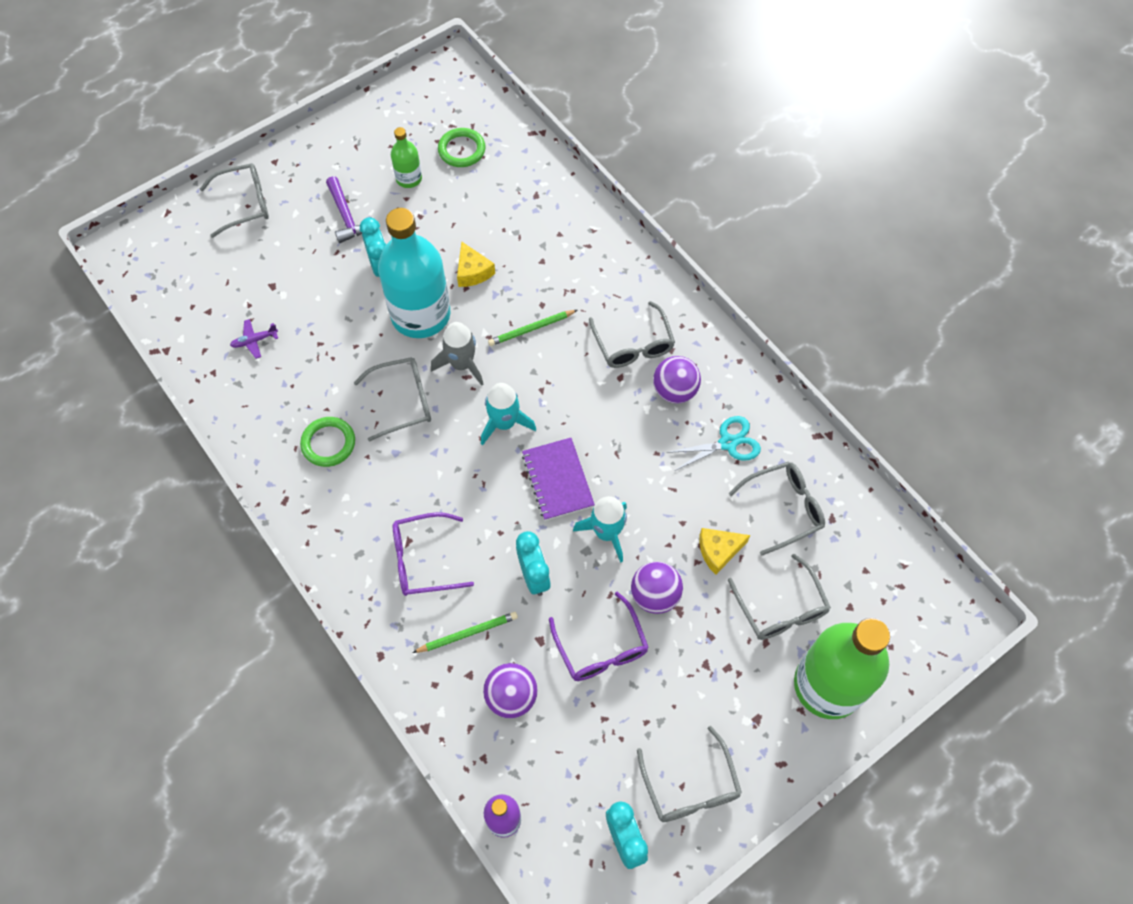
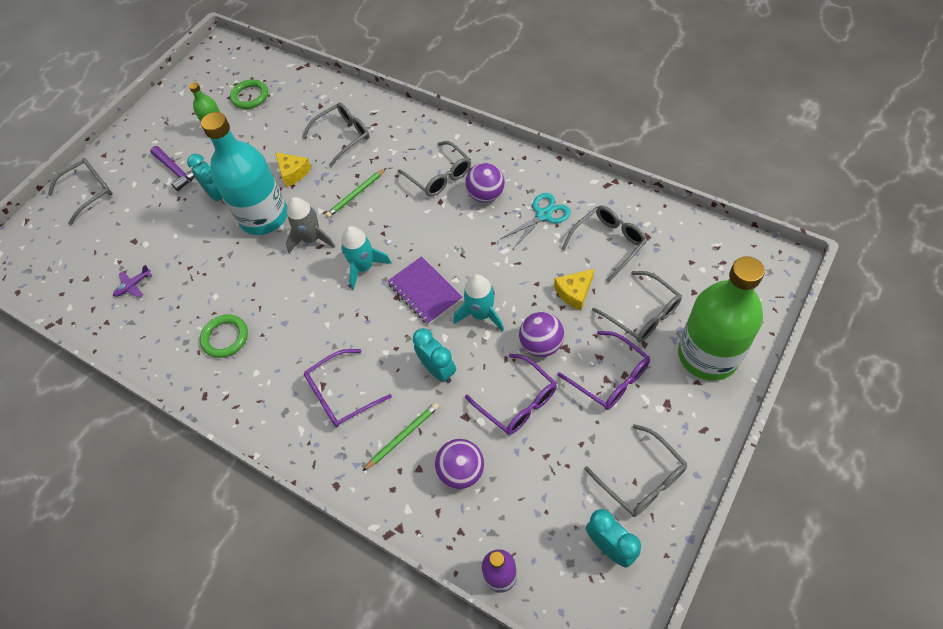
camera: 15 degrees left, 5 degrees down
grey glasses [354,357,431,442] -> grey glasses moved to [302,102,370,167]
none -> purple glasses [557,331,650,410]

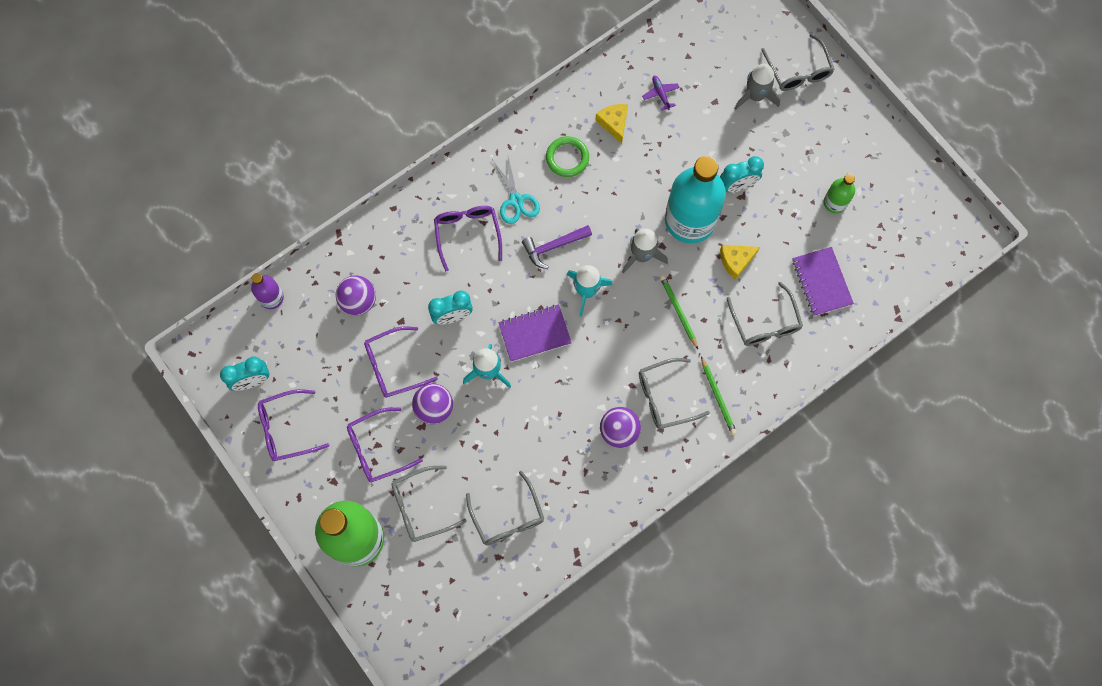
camera: 105 degrees right, 15 degrees up
purple hammer [150,146,197,191] -> purple hammer moved to [522,225,592,269]
green ring [230,79,268,109] -> none
green pencil [363,403,439,471] -> green pencil moved to [701,356,737,435]
turquoise scissors [501,193,571,250] -> turquoise scissors moved to [493,157,540,224]
yellow cheese [554,269,594,310] -> yellow cheese moved to [595,104,628,144]
grey glasses [585,424,687,517] -> purple glasses [258,389,329,461]
none -> grey rocket [734,64,780,110]
none -> purple notebook [792,247,854,316]

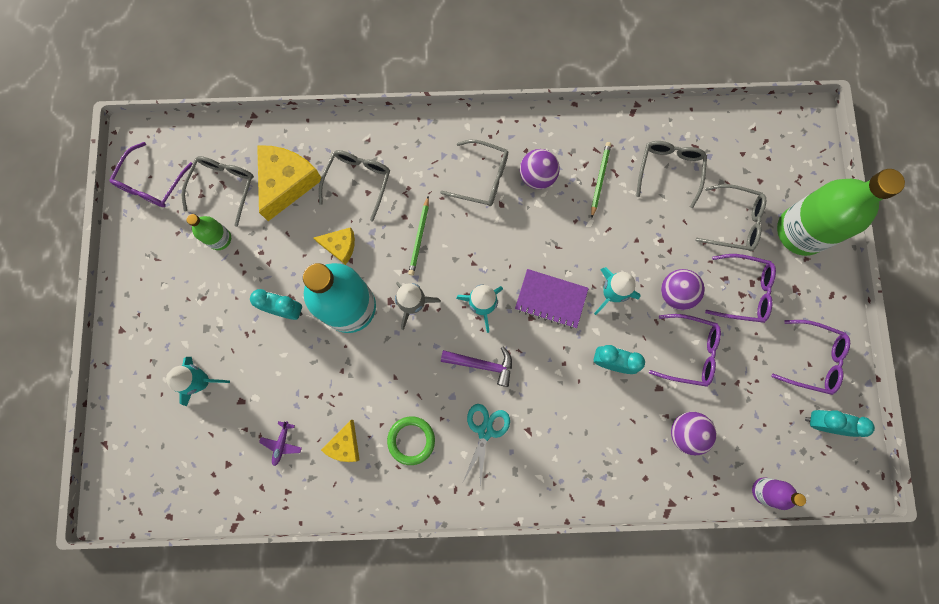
camera: 145 degrees left, 5 degrees up
purple glasses [434,206,502,271] -> purple glasses moved to [109,142,193,207]
green pencil [701,356,737,435] -> green pencil moved to [591,142,611,218]
grey rocket [734,64,780,110] -> turquoise rocket [166,357,230,406]
grey glasses [761,34,835,91] -> grey glasses moved to [182,156,254,227]
purple notebook [792,247,854,316] -> yellow cheese [257,146,321,221]

